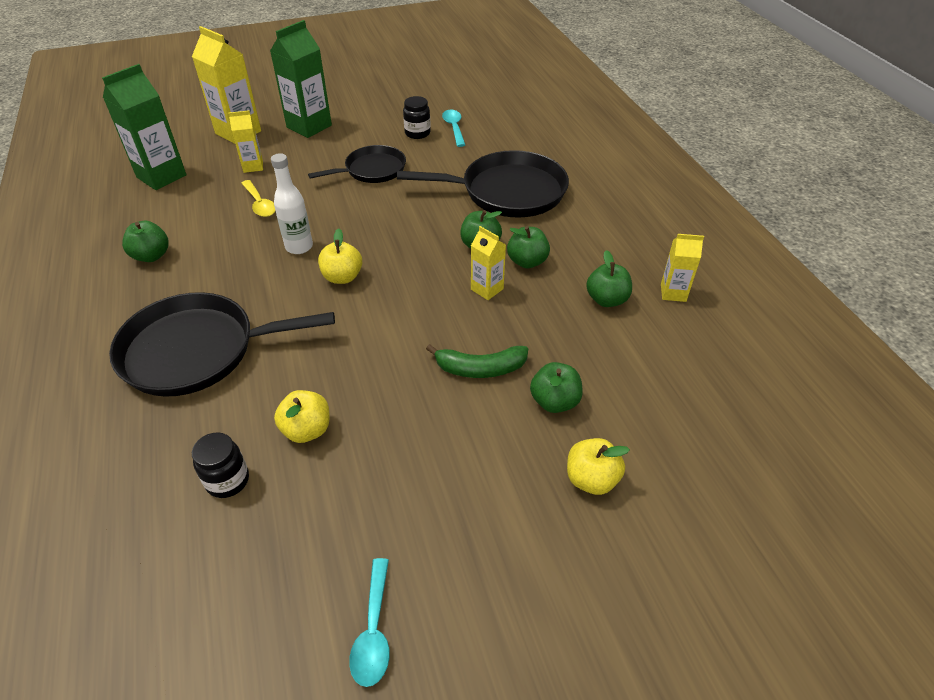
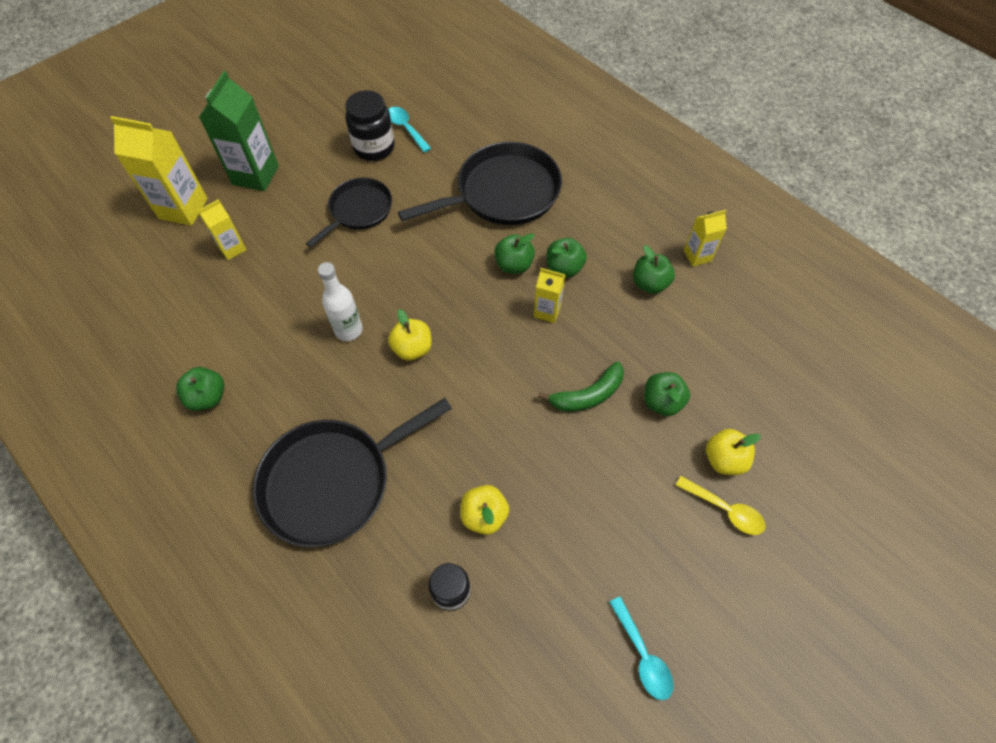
camera: 25 degrees left, 15 degrees up
green carton [102,64,187,190] -> none
yellow spoon [241,180,276,217] -> yellow spoon moved to [676,476,766,535]
black jar [403,96,431,139] -> black jar [345,90,395,161], size x1.52

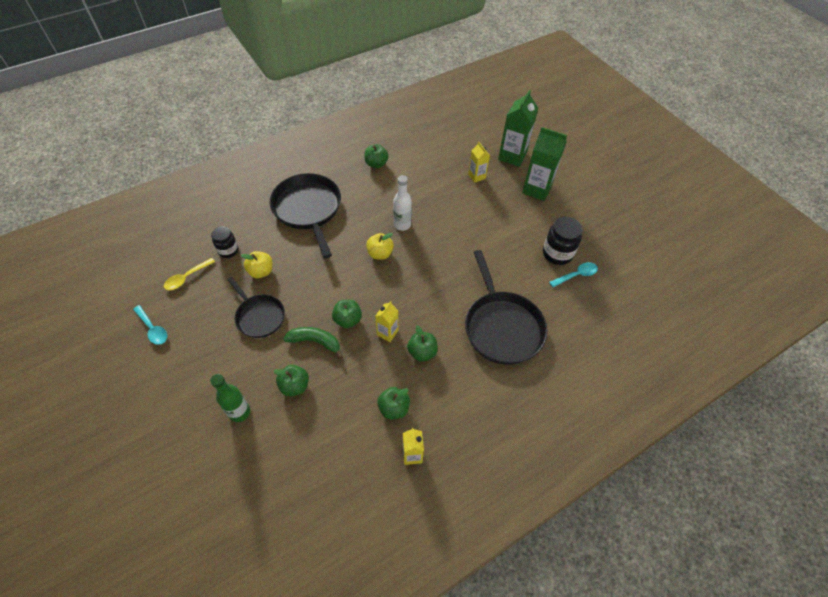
camera: 100 degrees right, 5 degrees down
yellow carton [110,116,208,226] -> green carton [498,90,538,167]
black pan [305,178,392,248] -> black pan moved to [228,277,285,338]
green apple [494,234,535,274] -> green apple moved to [332,300,362,328]
green banana [538,361,624,412] -> green banana turned 120 degrees clockwise [283,327,343,359]
turquoise spoon [609,596,674,700] -> turquoise spoon turned 120 degrees counterclockwise [133,305,167,345]
yellow spoon [676,476,766,535] -> yellow spoon moved to [164,258,215,290]
yellow apple [706,429,761,475] -> green bottle [210,374,250,422]

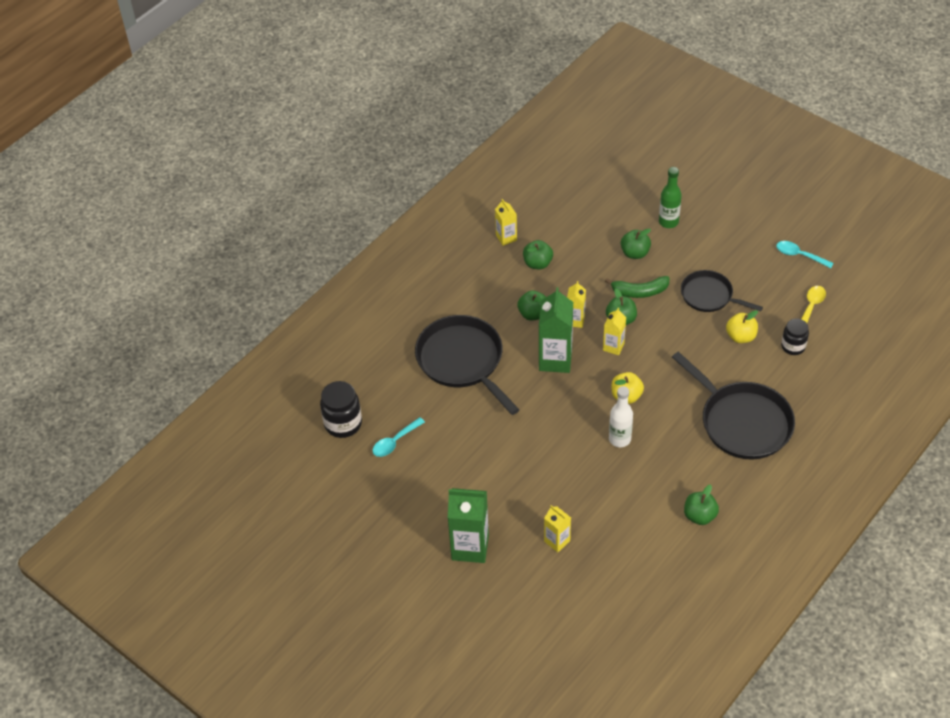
camera: 165 degrees right, 5 degrees down
green carton [498,90,538,167] -> green carton moved to [539,287,573,373]
black jar [543,217,583,265] -> black jar moved to [320,381,362,438]
none -> yellow carton [603,308,626,355]

